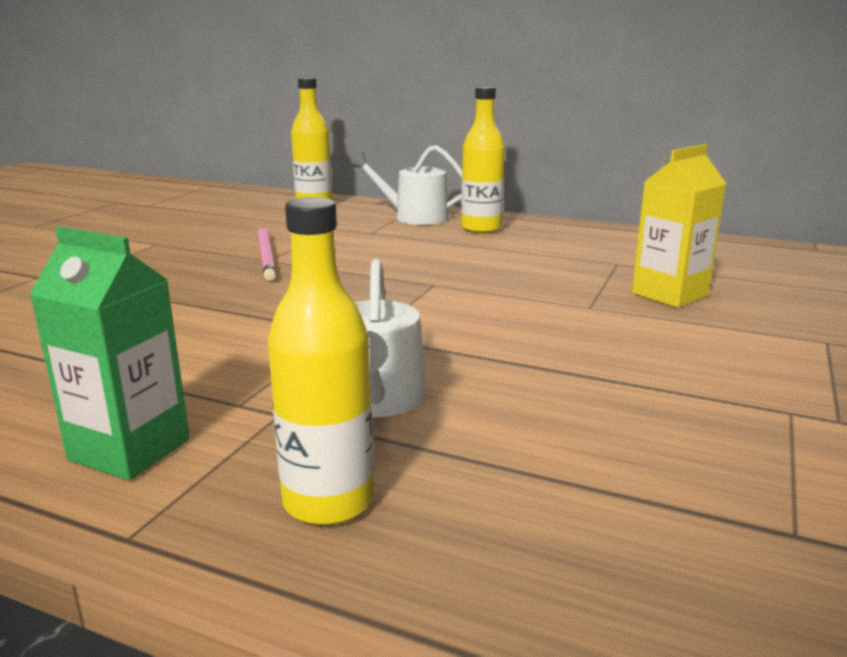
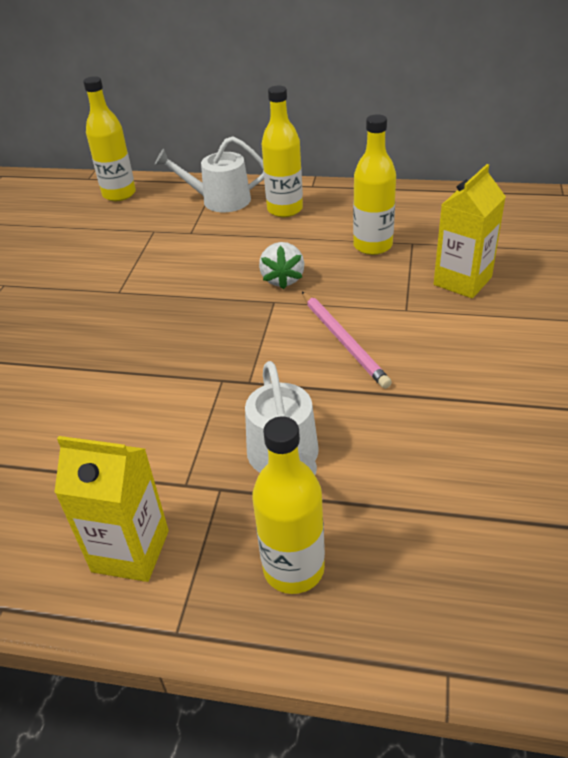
camera: 10 degrees left, 20 degrees up
green carton [29,227,190,481] -> yellow carton [54,436,169,582]
pink pencil [258,227,276,281] -> pink pencil moved to [302,292,392,389]
none -> white strawberry [259,242,305,290]
none -> yellow bottle [353,114,396,255]

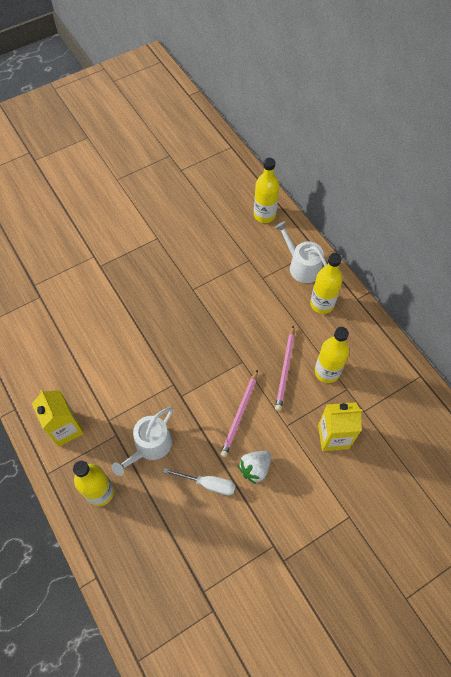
camera: 45 degrees right, 20 degrees up
white strawberry [259,242,305,290] -> white strawberry moved to [238,451,271,484]
none -> white screwdriver [163,468,236,495]
none -> pink pencil [275,325,295,411]

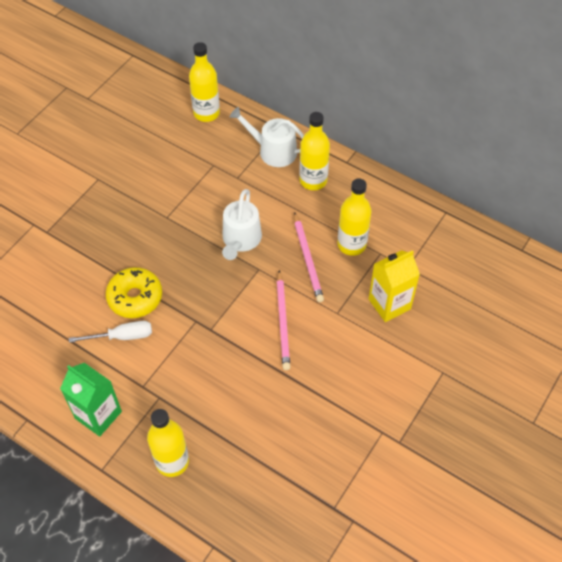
camera: 25 degrees left, 5 degrees down
yellow carton [32,390,84,447] -> green carton [60,363,122,437]
white watering can [112,407,173,476] -> white watering can moved to [222,189,262,260]
white screwdriver [163,468,236,495] -> white screwdriver moved to [69,321,152,343]
white strawberry [238,451,271,484] -> none
none -> yellow donut [106,267,162,318]

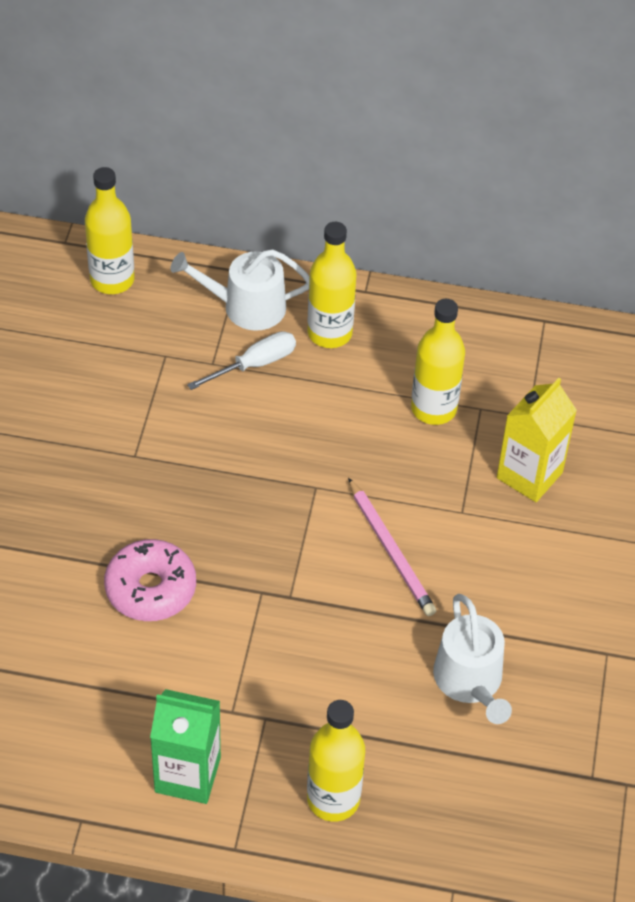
camera: 25 degrees left, 5 degrees down
white screwdriver [69,321,152,343] -> white screwdriver moved to [187,331,296,390]
yellow donut [106,267,162,318] -> pink donut [104,539,196,621]
white watering can [222,189,262,260] -> white watering can moved to [433,594,512,724]
pink pencil [294,212,324,302] -> none

